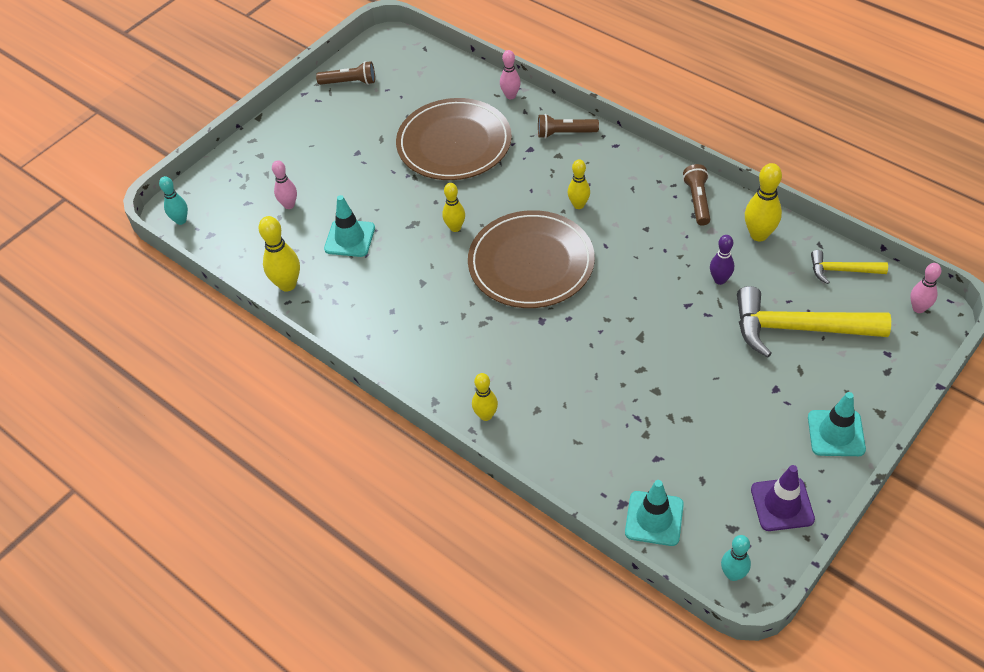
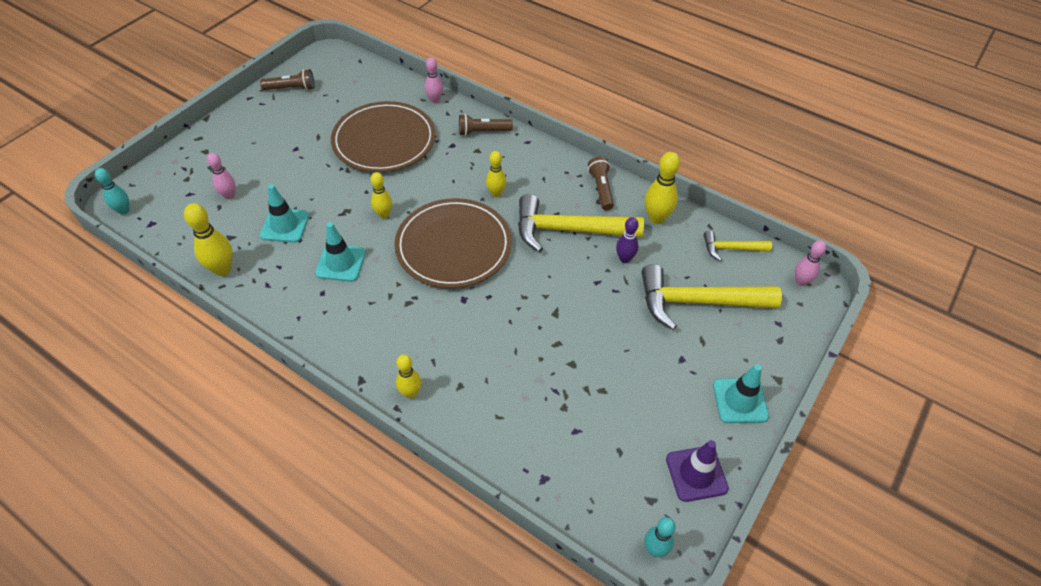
camera: 10 degrees left, 0 degrees up
turquoise traffic cone [625,480,684,546] -> turquoise traffic cone moved to [315,222,366,282]
none -> yellow hammer [518,194,644,252]

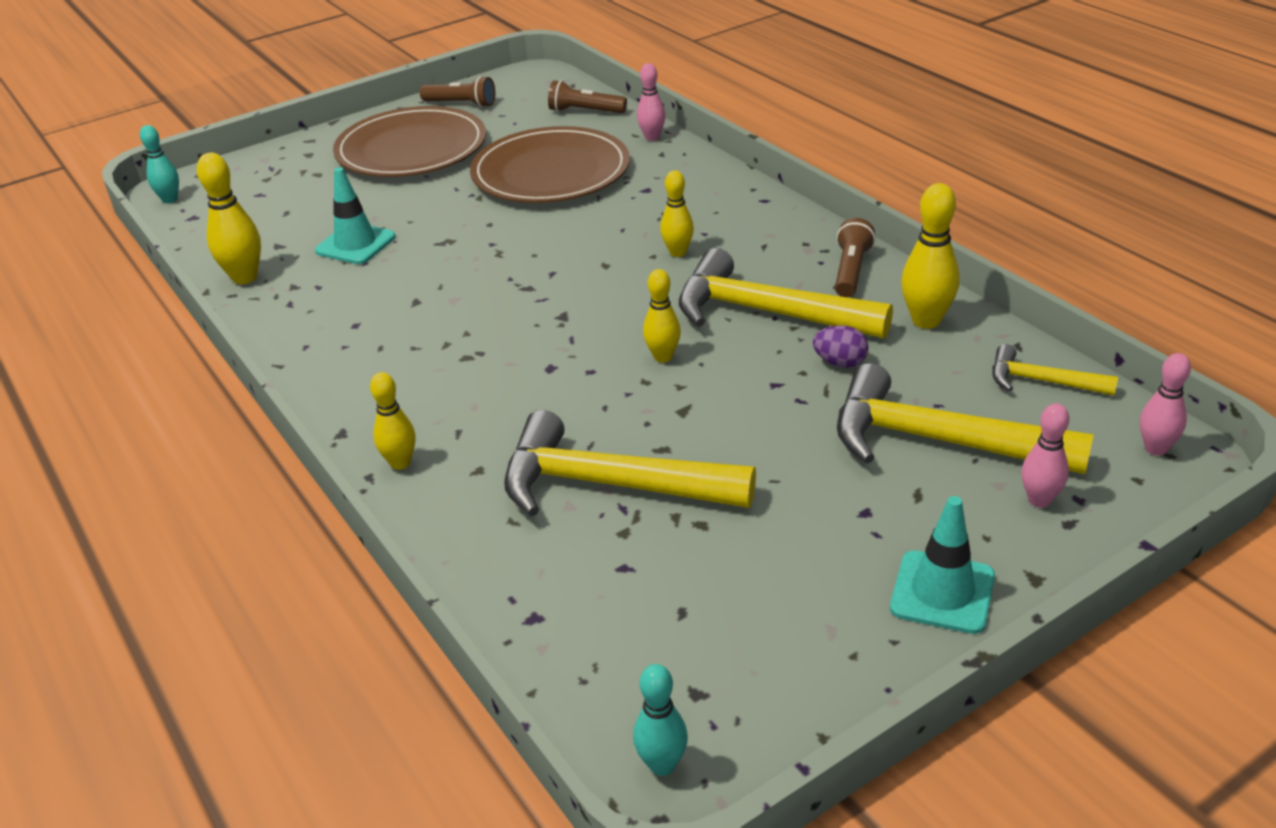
camera: 25 degrees right, 15 degrees down
pink bowling pin [207,153,235,199] -> pink bowling pin moved to [1022,403,1069,508]
turquoise traffic cone [315,222,366,282] -> none
yellow bowling pin [371,172,392,219] -> yellow bowling pin moved to [643,269,681,363]
brown plate [394,198,512,288] -> brown plate moved to [333,106,486,177]
brown flashlight [459,114,513,136] -> brown flashlight moved to [548,80,627,113]
purple bowling pin [616,217,639,263] -> purple egg [813,325,868,368]
purple traffic cone [666,440,729,502] -> none
none -> yellow hammer [504,410,756,517]

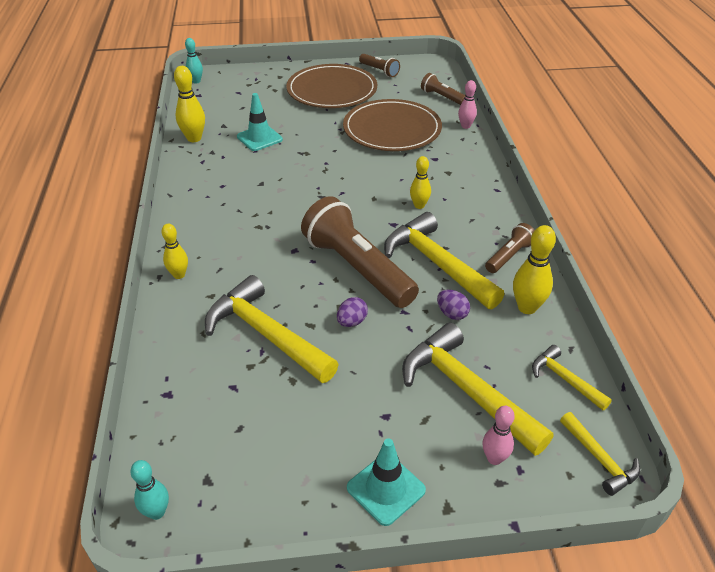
camera: 25 degrees right, 5 degrees up
yellow bowling pin [643,269,681,363] -> brown flashlight [301,196,419,308]
pink bowling pin [1140,353,1191,456] -> yellow hammer [560,412,640,496]
none -> purple egg [337,297,368,327]

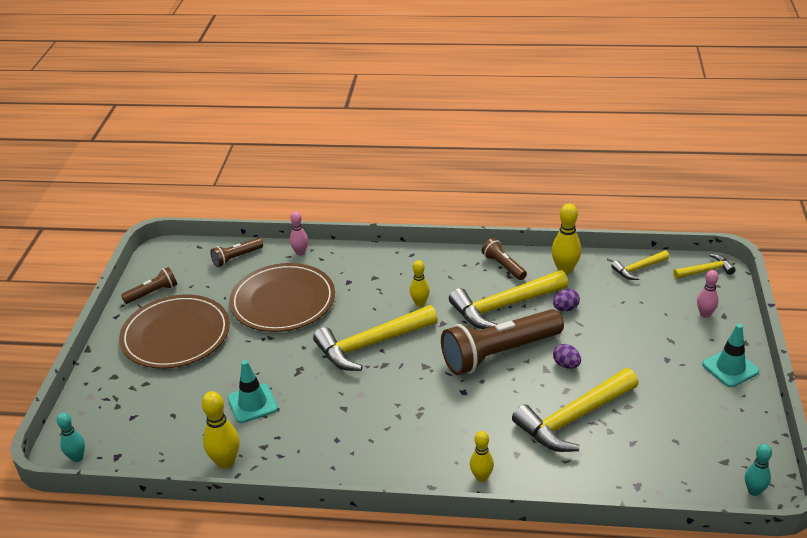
camera: 75 degrees left, 5 degrees down
yellow hammer [402,323,553,456] -> yellow hammer moved to [313,305,438,371]

